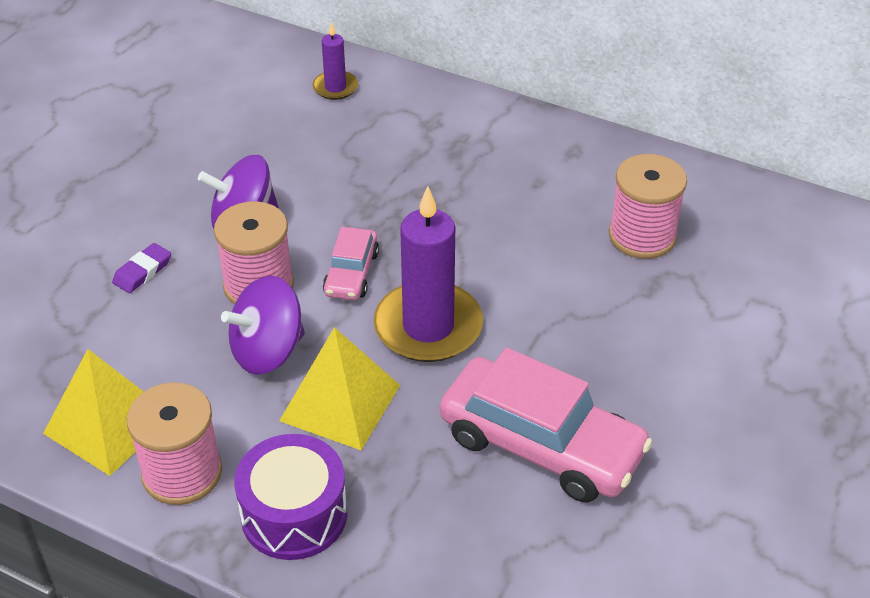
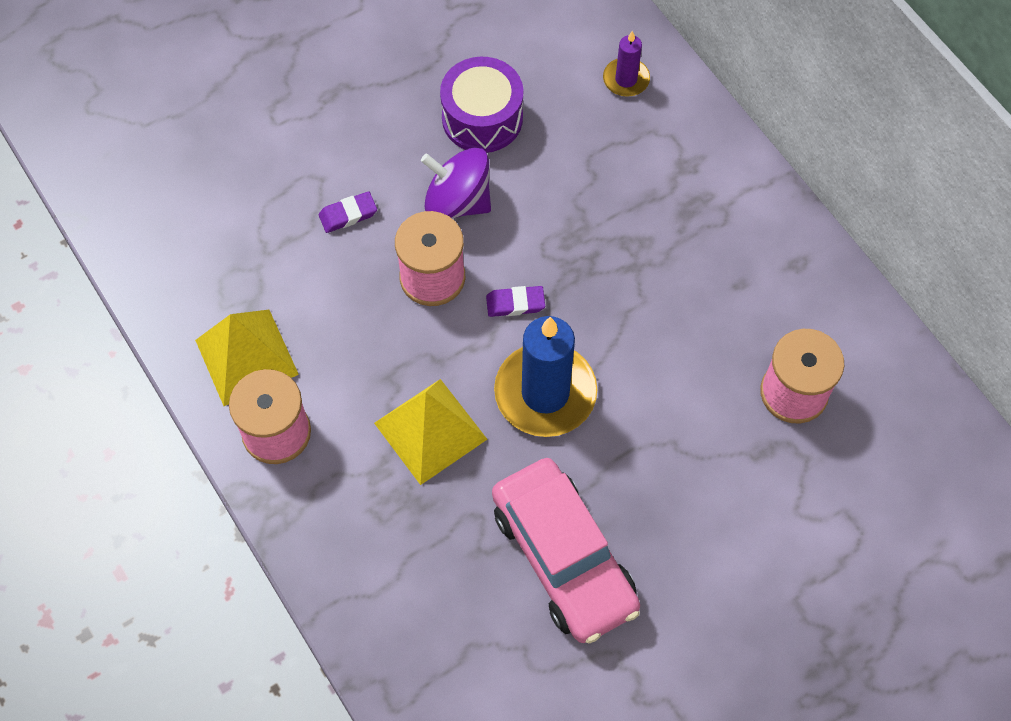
camera: 30 degrees right, 20 degrees up
purple spinning top [221,276,305,375] -> none
purple drum [234,434,347,560] -> purple drum moved to [440,57,523,153]
pink car [323,227,379,300] -> purple eraser [486,286,545,317]
purple candle [374,186,483,362] -> blue candle [494,316,597,437]

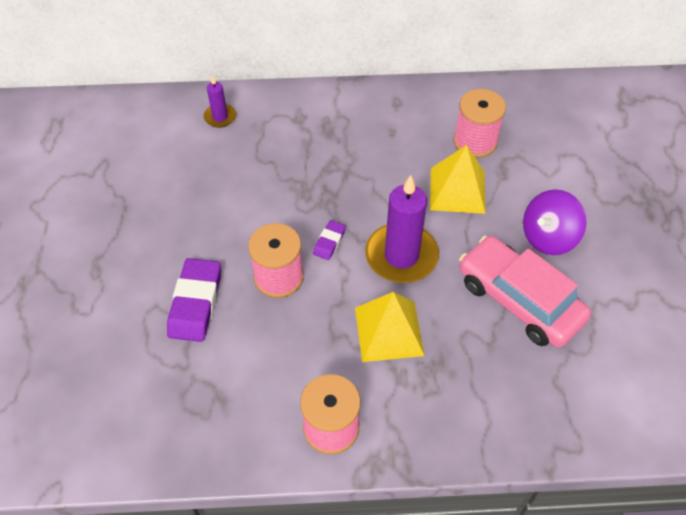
camera: 60 degrees left, 10 degrees down
yellow pyramid [195,310,299,406] -> yellow pyramid moved to [430,145,486,214]
purple eraser [319,191,377,233] -> purple eraser [167,258,221,342], size x1.93
purple spinning top [421,148,491,218] -> purple spinning top moved to [523,190,587,255]
purple drum [440,57,523,153] -> none
pink car [492,458,640,643] -> pink car turned 135 degrees counterclockwise [459,236,591,348]
blue candle [494,316,597,437] -> purple candle [365,175,439,283]

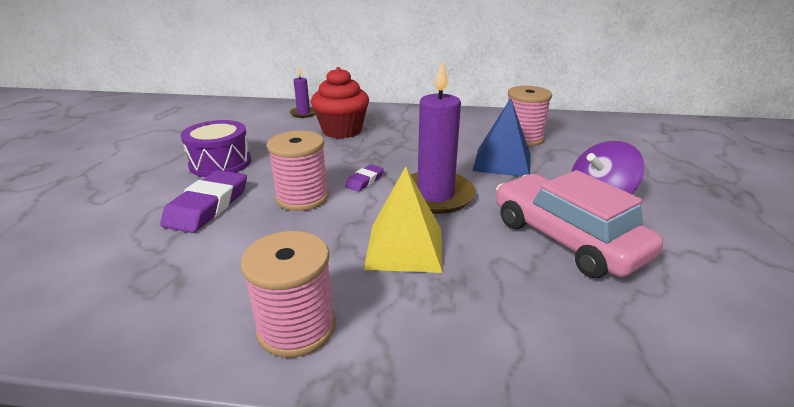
camera: 10 degrees right, 25 degrees down
yellow pyramid [430,145,486,214] -> blue pyramid [472,98,530,177]
none -> purple drum [181,120,251,177]
none -> red cupcake [311,67,369,138]

